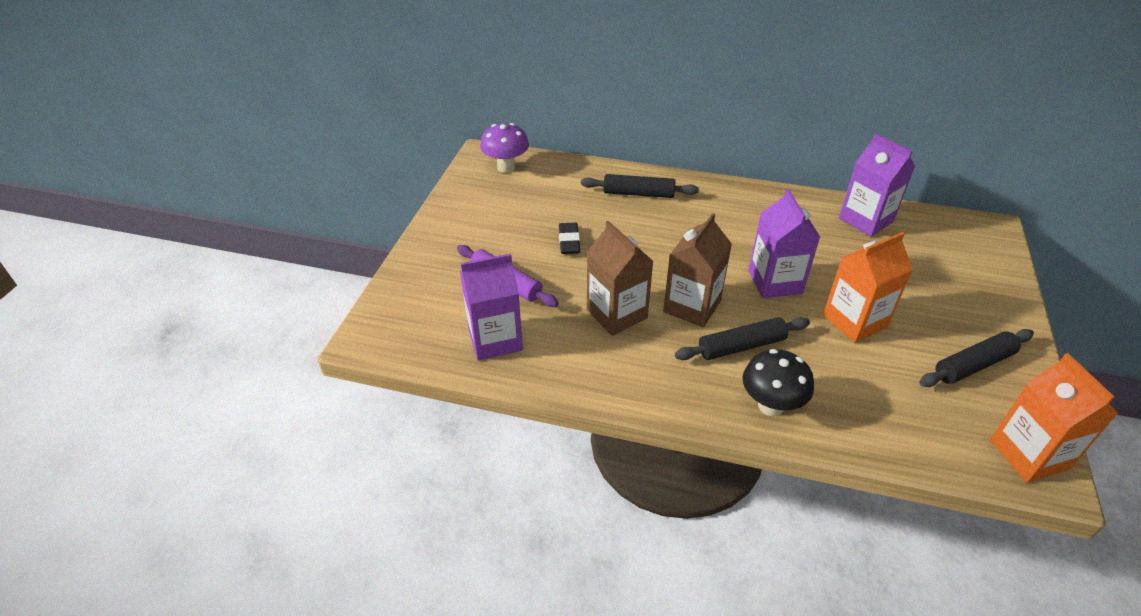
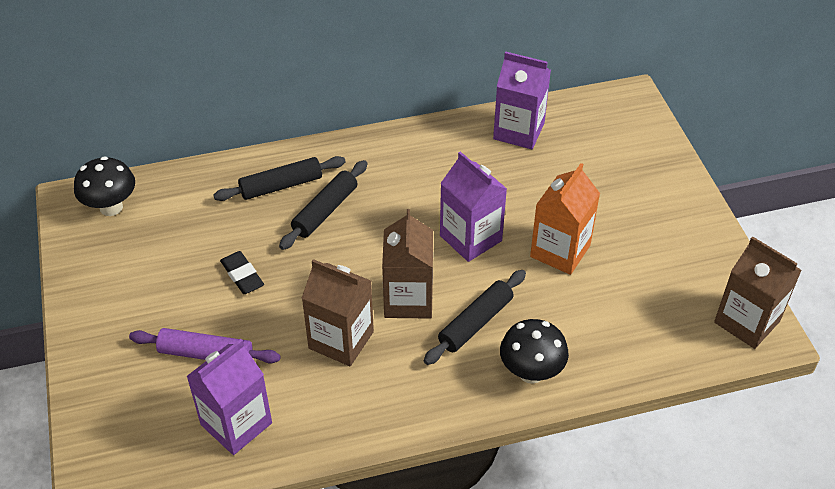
camera: 30 degrees left, 5 degrees up
purple mushroom [480,123,529,173] -> black mushroom [74,156,135,216]
black rolling pin [919,329,1034,387] -> black rolling pin moved to [279,160,367,250]
orange carton [990,353,1118,483] -> brown carton [714,236,802,349]

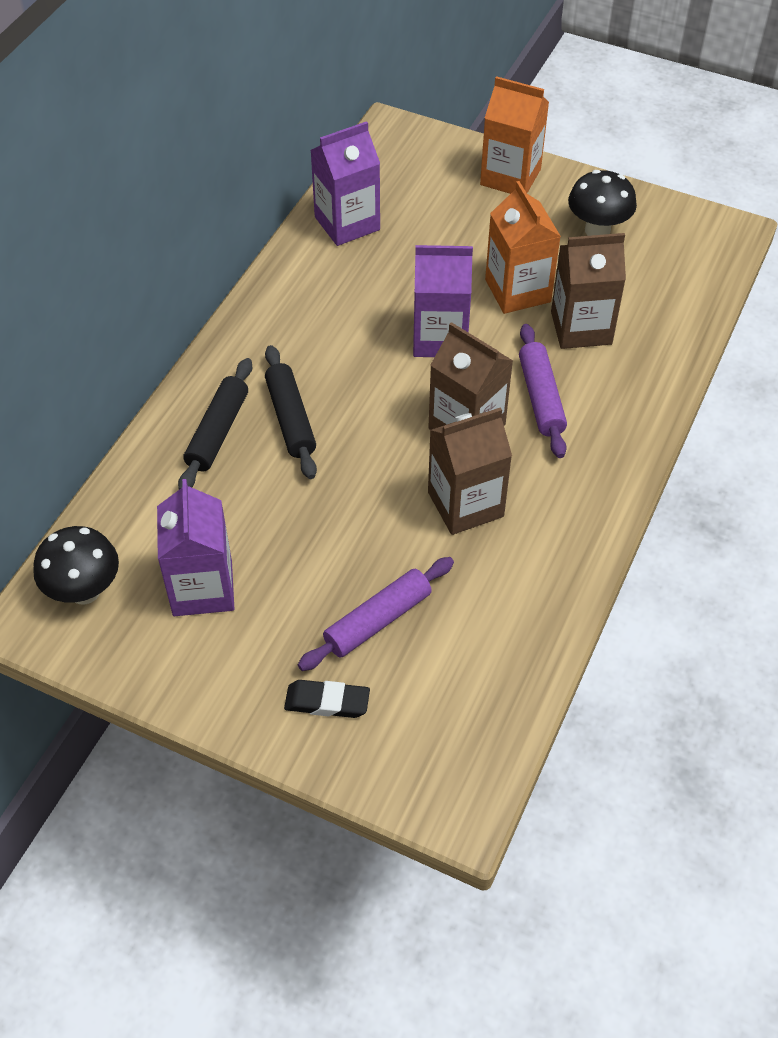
camera: 50 degrees left, 5 degrees up
purple carton [186,339,272,455] -> purple carton moved to [157,479,234,616]
black eraser [220,251,264,294] -> black eraser moved to [284,680,370,718]
black rolling pin [424,270,526,365] -> purple rolling pin [519,324,567,458]
black mushroom [500,319,569,384] -> black mushroom moved to [568,170,637,236]
brown carton [714,236,802,349] -> brown carton moved to [551,233,626,349]
none -> orange carton [480,76,549,194]

